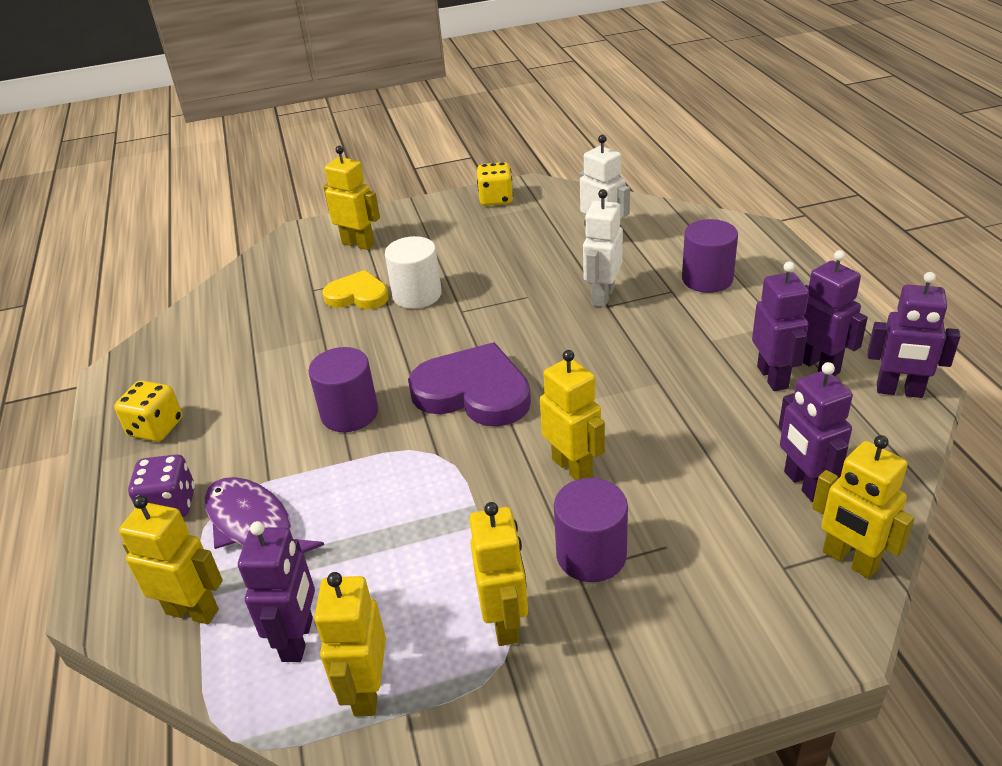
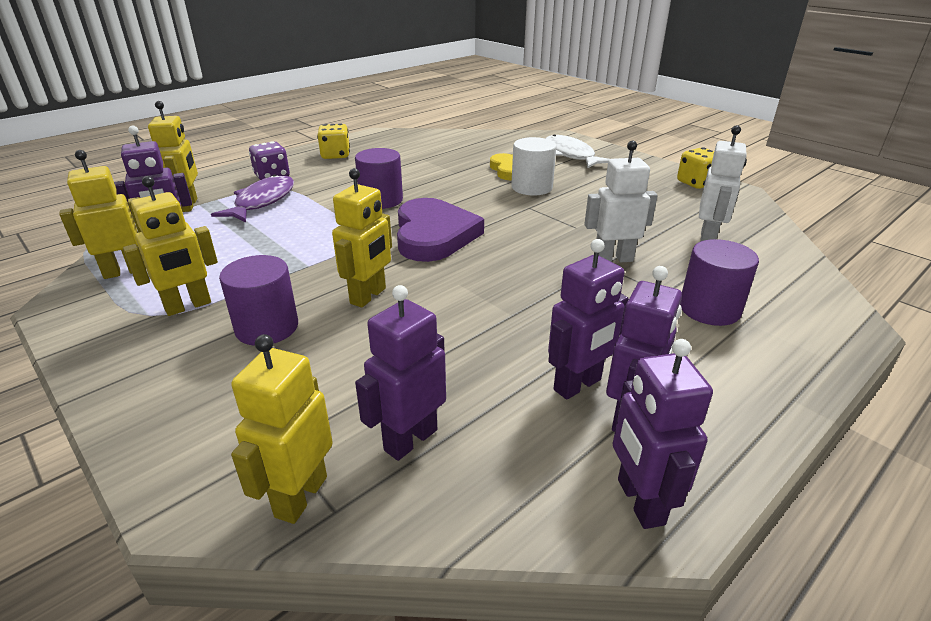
camera: 60 degrees right, 5 degrees down
yellow robot [323,146,380,250] -> white fish [546,134,610,168]

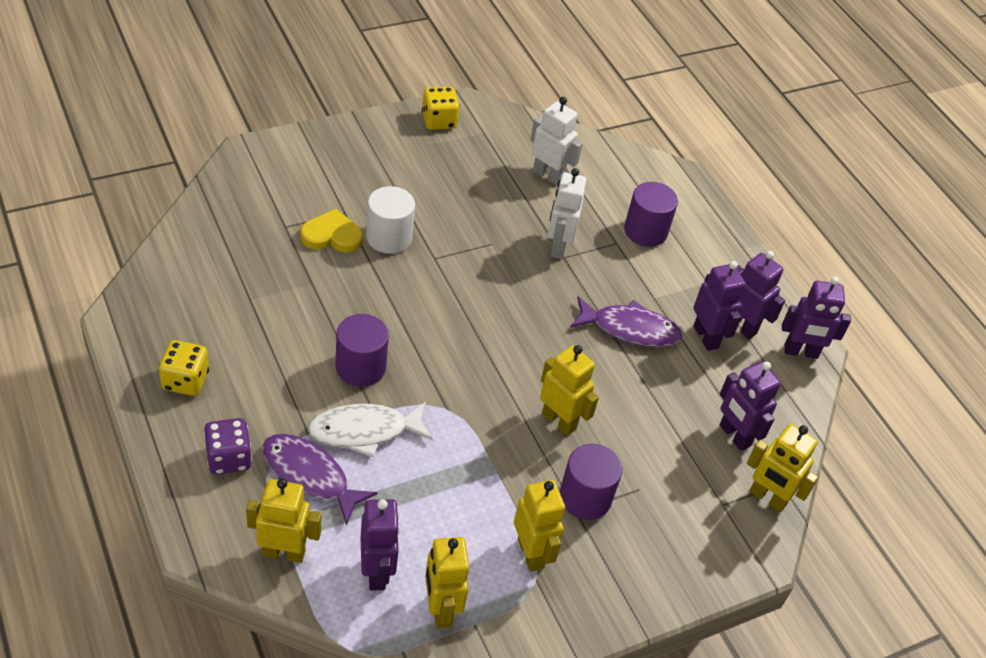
camera: 80 degrees left, 15 degrees up
purple heart [397,198,484,262] -> none
white fish [546,134,610,168] -> white fish moved to [308,402,433,457]
none -> purple fish [570,296,683,347]

